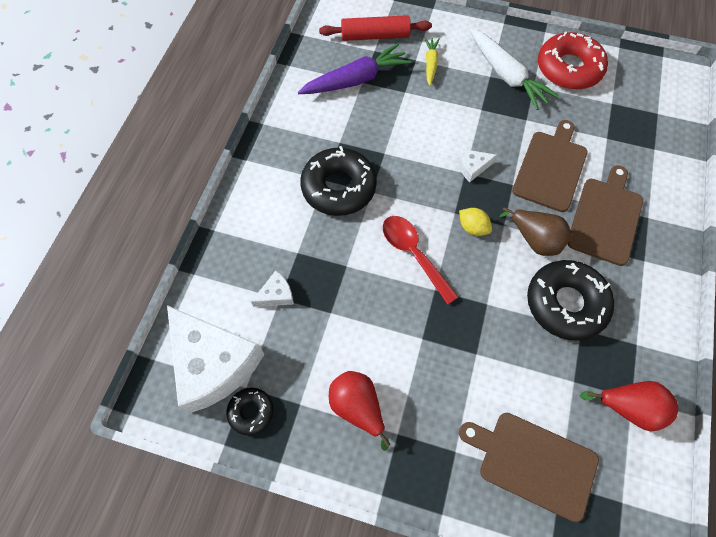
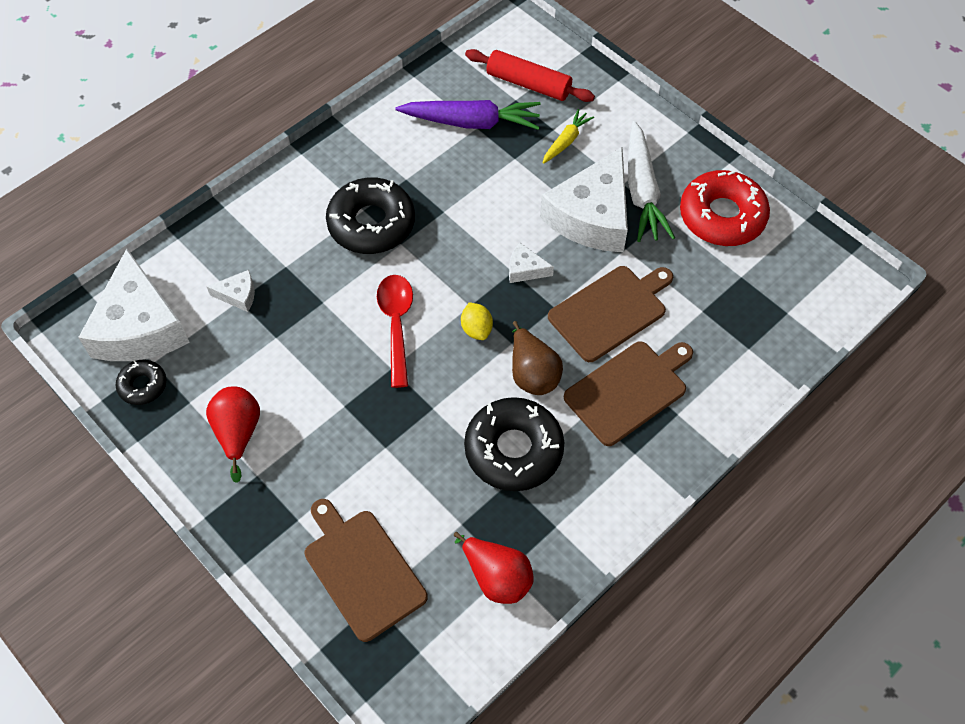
camera: 30 degrees right, 5 degrees down
none -> white cheese [540,147,628,252]

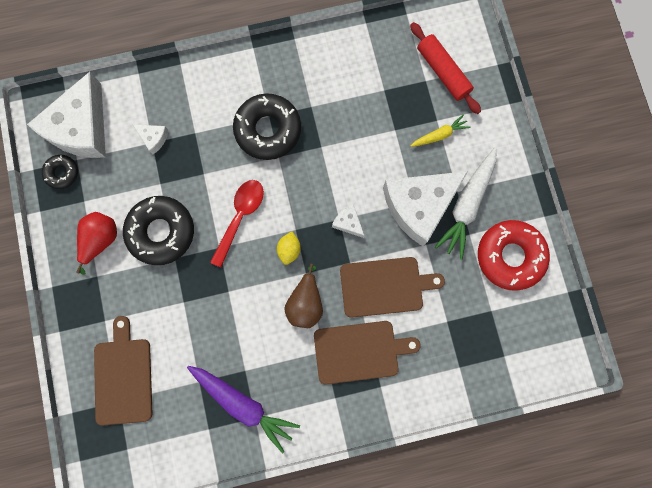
camera: 30 degrees right, 20 degrees up
purple carrot [396,100,540,130] -> purple carrot moved to [187,366,300,453]
red pear [454,532,534,604] -> none
black donut [464,397,564,491] -> black donut moved to [123,196,194,265]

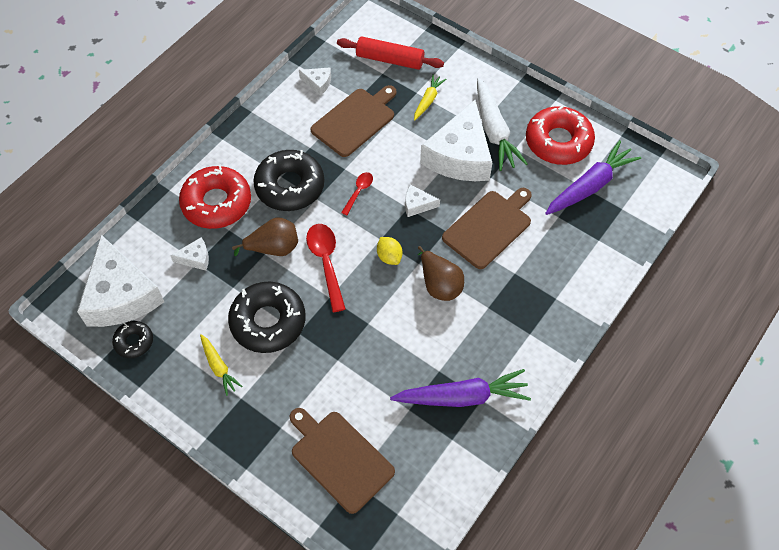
camera: 40 degrees left, 20 degrees down
red pear [76,212,117,275] -> yellow carrot [200,334,243,396]
brown cutting board [314,321,421,384] -> brown cutting board moved to [311,85,397,157]
none -> red donut [179,165,251,229]
none -> brown pear [232,217,298,256]
none -> white cheese [299,67,331,96]
none -> red spoon [341,172,373,215]
none -> purple carrot [545,140,641,215]

